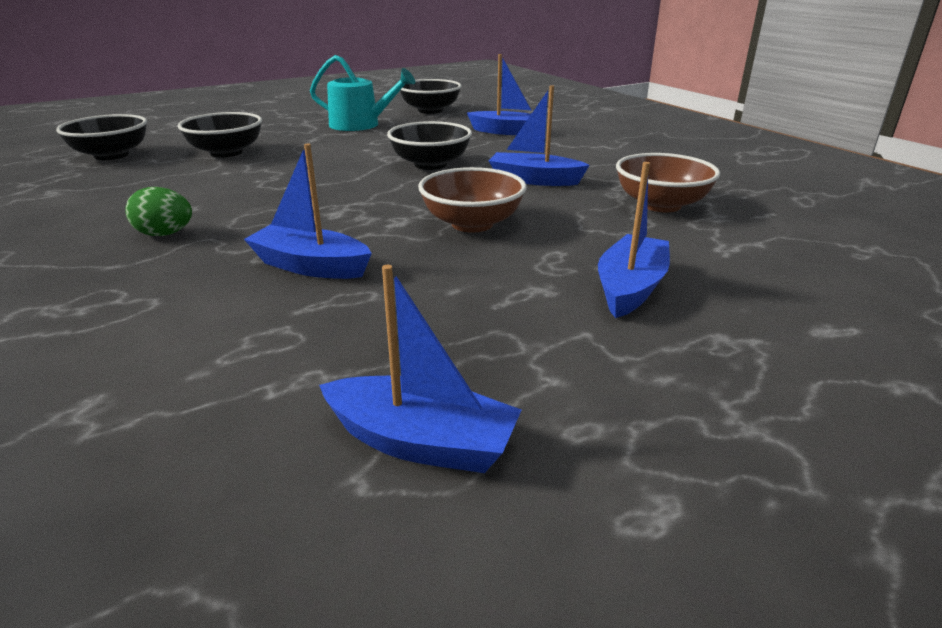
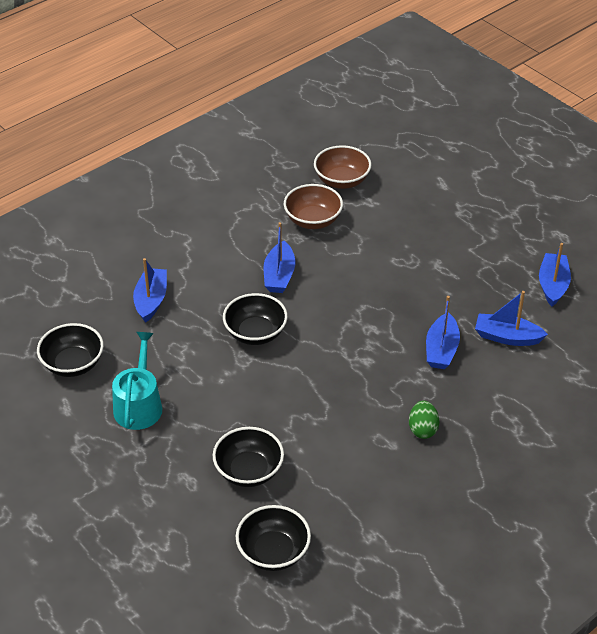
camera: 100 degrees left, 15 degrees up
brown bowl [418,167,526,233] -> brown bowl moved to [314,145,372,189]
blue boat [598,162,670,318] -> blue boat moved to [475,291,548,346]

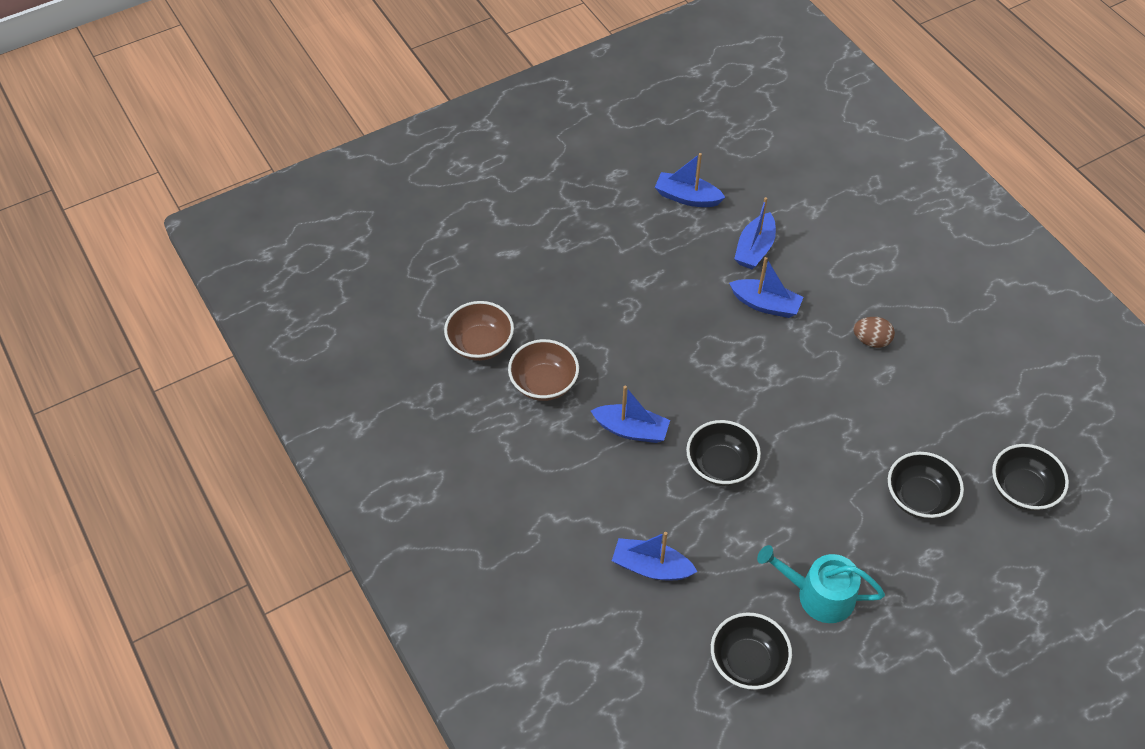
camera: 80 degrees left, 10 degrees up
green egg [409,401,439,439] -> brown egg [853,317,895,348]

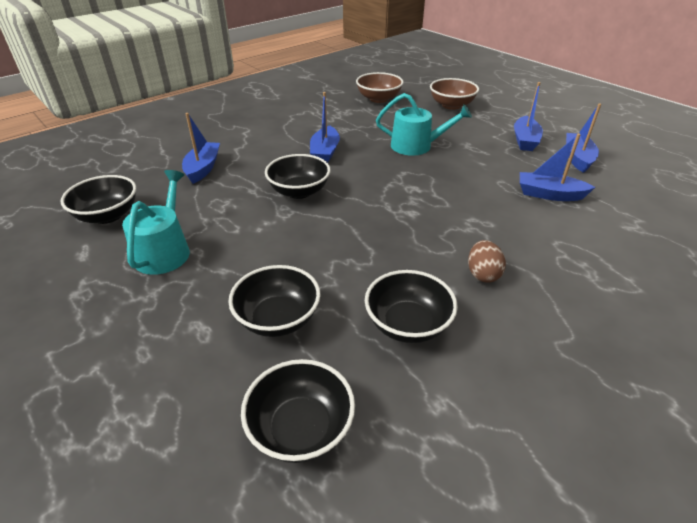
camera: 80 degrees right, 15 degrees down
brown bowl [508,339,579,401] -> brown bowl moved to [430,78,479,110]
blue boat [729,257,804,318] -> blue boat moved to [514,82,543,151]
none -> black bowl [365,270,458,343]
none -> turquoise watering can [376,93,472,156]

